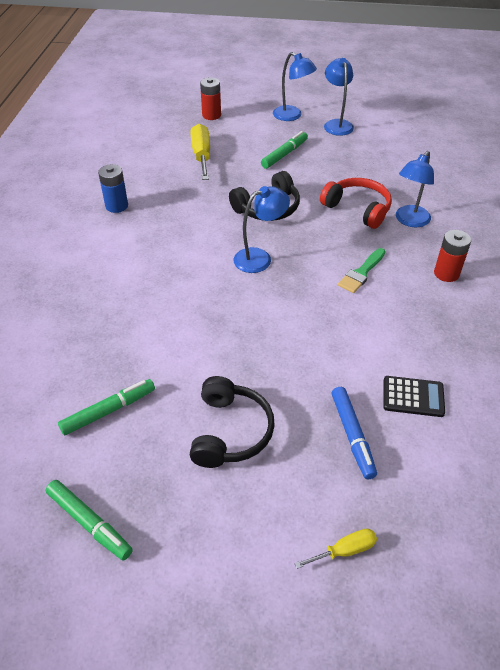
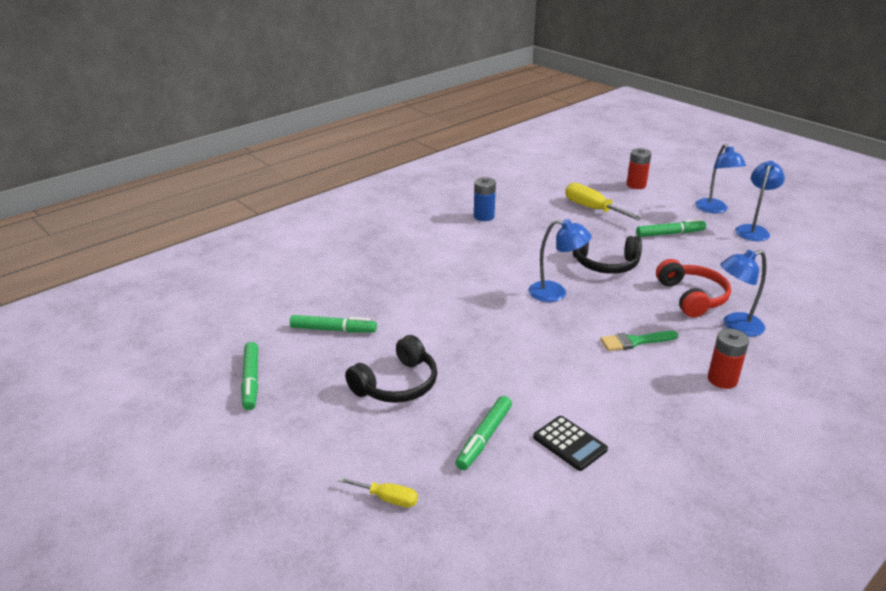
camera: 40 degrees right, 15 degrees down
yellow screwdriver [191,124,210,180] -> yellow screwdriver turned 75 degrees counterclockwise [565,183,643,221]
blue marker [332,387,377,479] -> green marker [456,396,512,470]

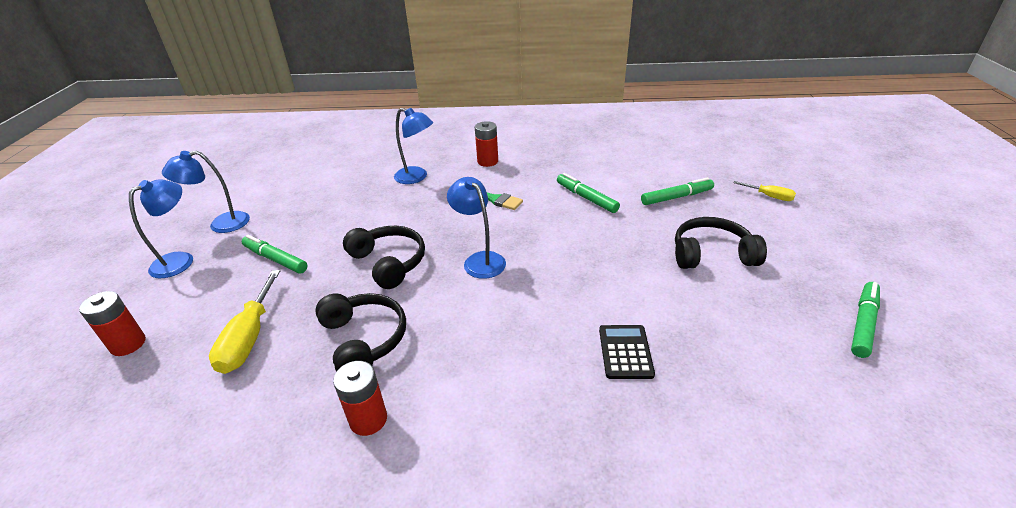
camera: 135 degrees left, 5 degrees up
green marker [290,315,377,333] -> green marker moved to [557,173,620,213]
yellow screwdriver [338,477,418,507] -> yellow screwdriver turned 150 degrees clockwise [734,181,796,201]
blue battery [474,177,496,221] -> red battery [333,361,387,436]
black calculator [533,416,608,471] -> black calculator moved to [599,325,655,379]
red headphones [656,259,731,318] -> none
none -> black headphones [315,293,406,372]

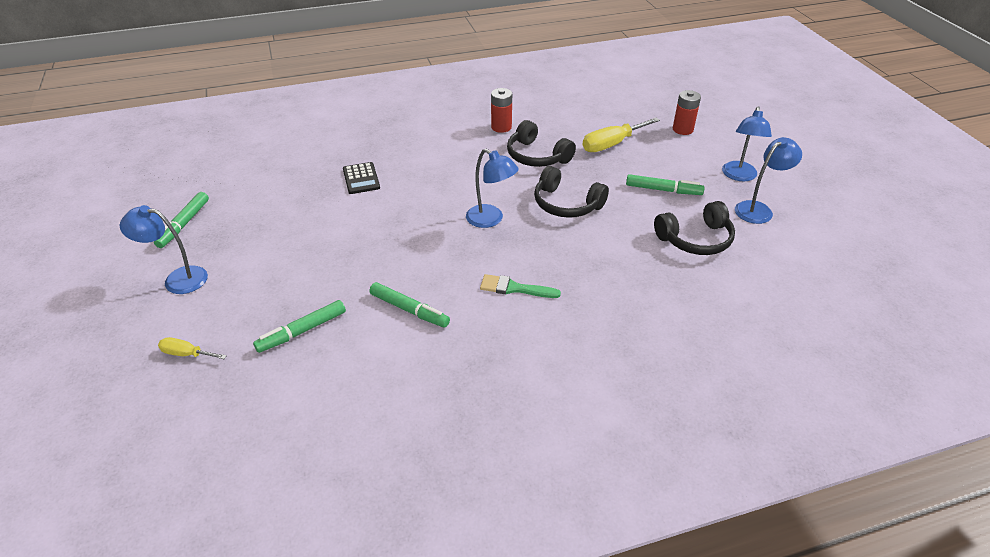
camera: 160 degrees right, 5 degrees up
yellow screwdriver [209,270,280,374] -> yellow screwdriver turned 105 degrees counterclockwise [583,118,660,152]
blue lamp [394,108,433,184] -> blue lamp moved to [120,205,208,294]
red battery [475,121,498,167] -> none
black headphones [675,217,767,269] -> black headphones moved to [654,201,735,255]

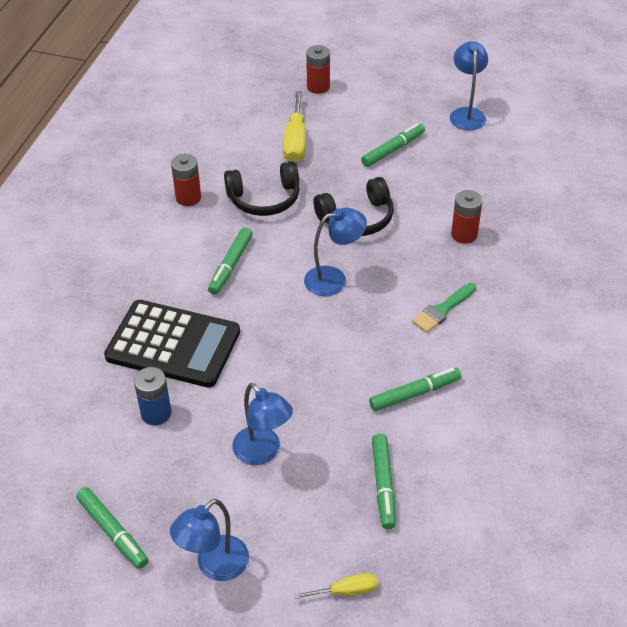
camera: 55 degrees left, 5 degrees up
yellow screwdriver [158,337,227,359] -> yellow screwdriver turned 150 degrees counterclockwise [295,573,378,599]
black calculator [343,162,380,194] -> black calculator [104,300,240,388], size x2.05
black headphones [654,201,735,255] -> none
blue lamp [722,106,772,181] -> blue lamp moved to [232,383,293,465]
none -> blue battery [134,367,171,425]
none -> green marker [208,227,253,295]
none -> red battery [451,190,483,244]

